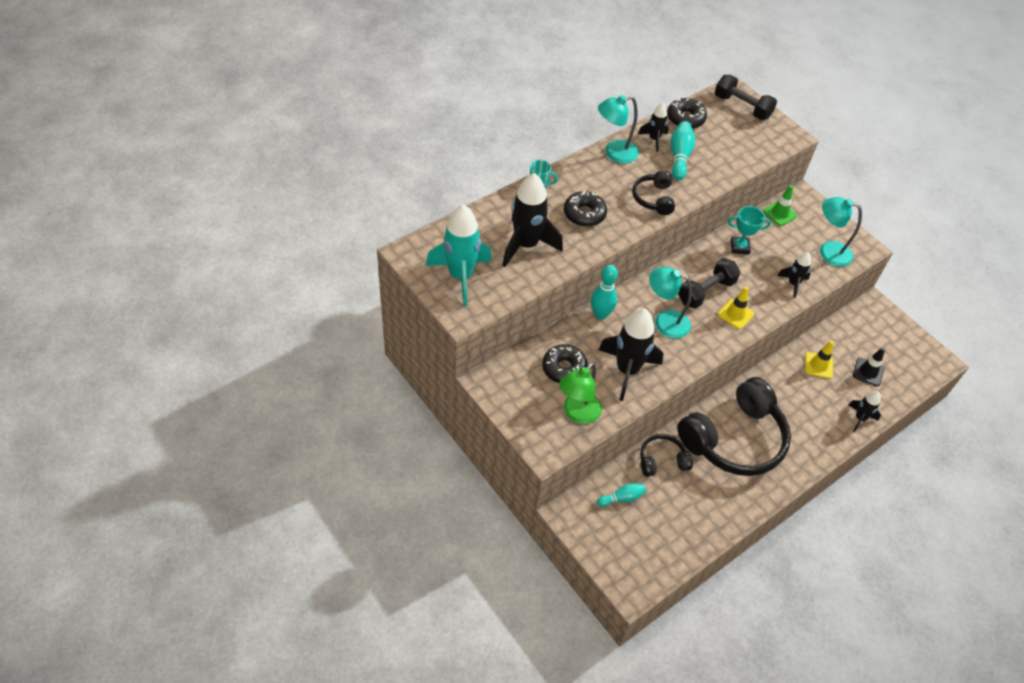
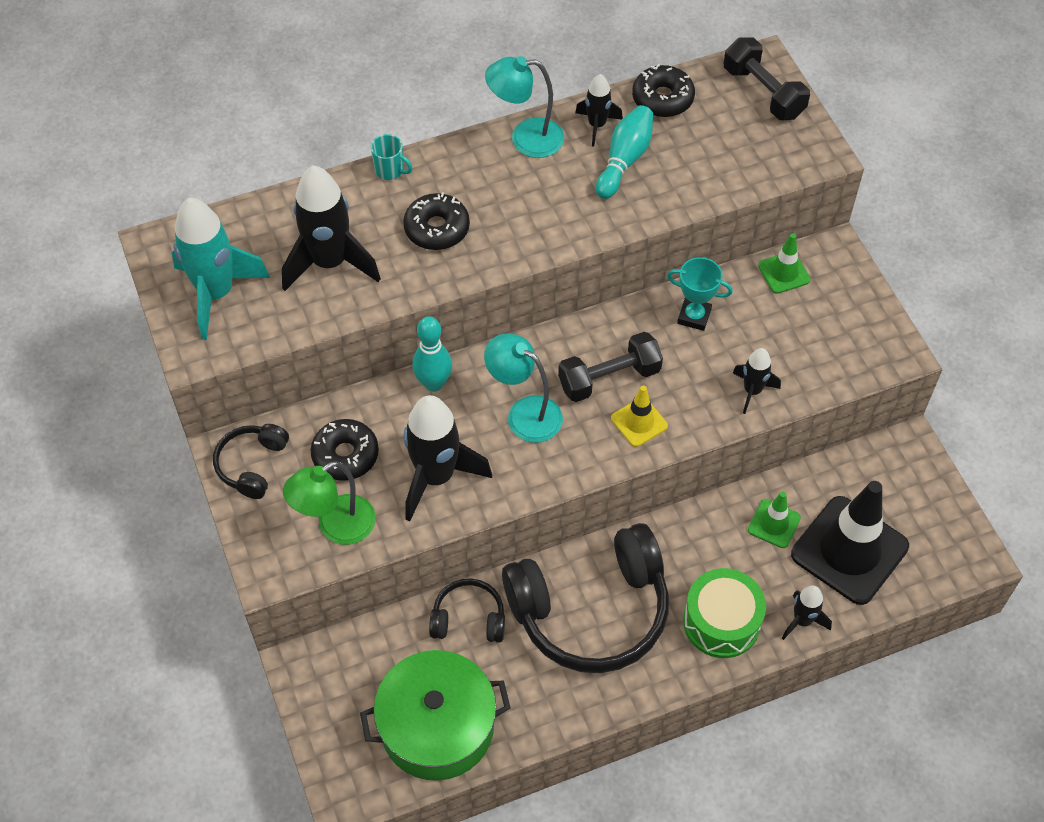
camera: 20 degrees right, 5 degrees up
turquoise bowling pin [597,483,646,507] -> none
black headphones [632,170,675,215] -> black headphones moved to [213,424,289,499]
yellow traffic cone [805,341,834,379] -> green traffic cone [748,492,801,548]
turquoise lamp [820,197,862,267] -> none
black traffic cone [853,347,885,386] -> black traffic cone [791,481,909,605], size x2.10
none -> green pot [360,650,511,781]
none -> green drum [683,568,766,658]

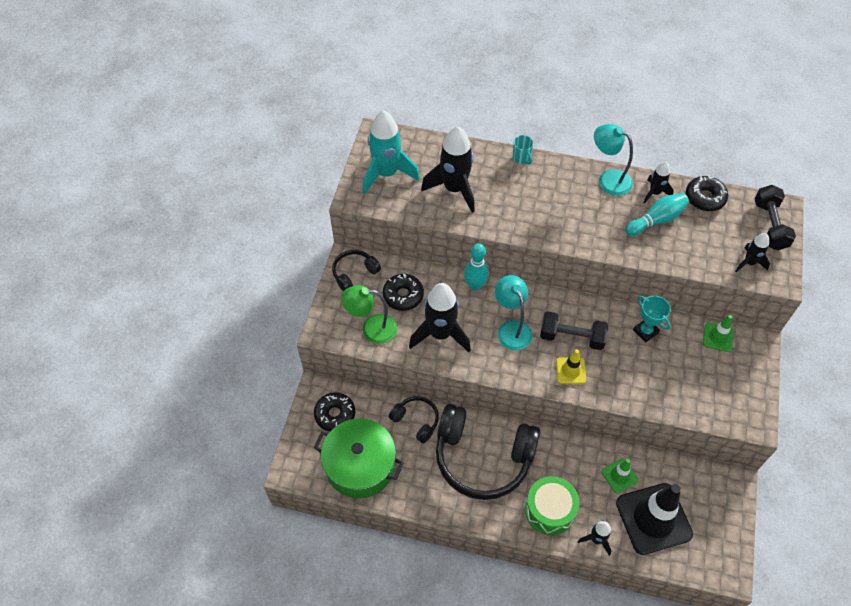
camera: 35 degrees right, 0 degrees up
black donut [403,192,470,250] -> black donut moved to [314,392,356,432]
black rocket [733,348,781,414] -> black rocket moved to [736,233,770,272]

